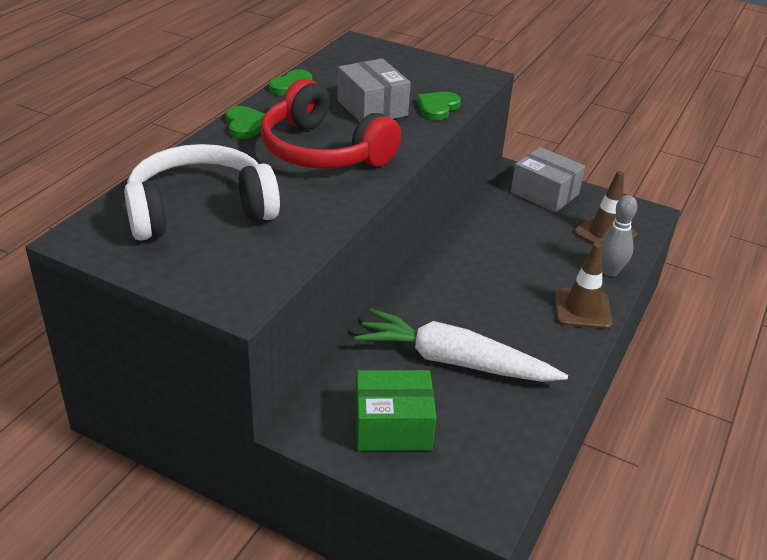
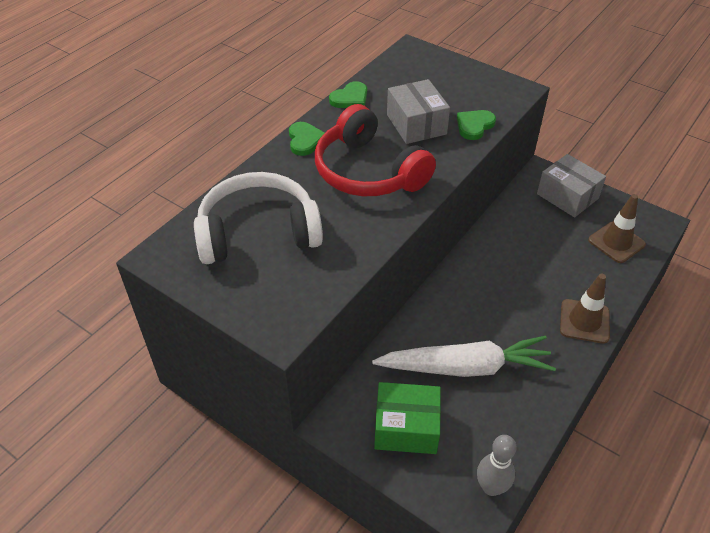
camera: 10 degrees right, 10 degrees up
white carrot [355,308,568,382] -> white carrot turned 150 degrees clockwise [372,336,556,377]
grey bowling pin [600,195,637,277] -> grey bowling pin moved to [477,435,517,496]

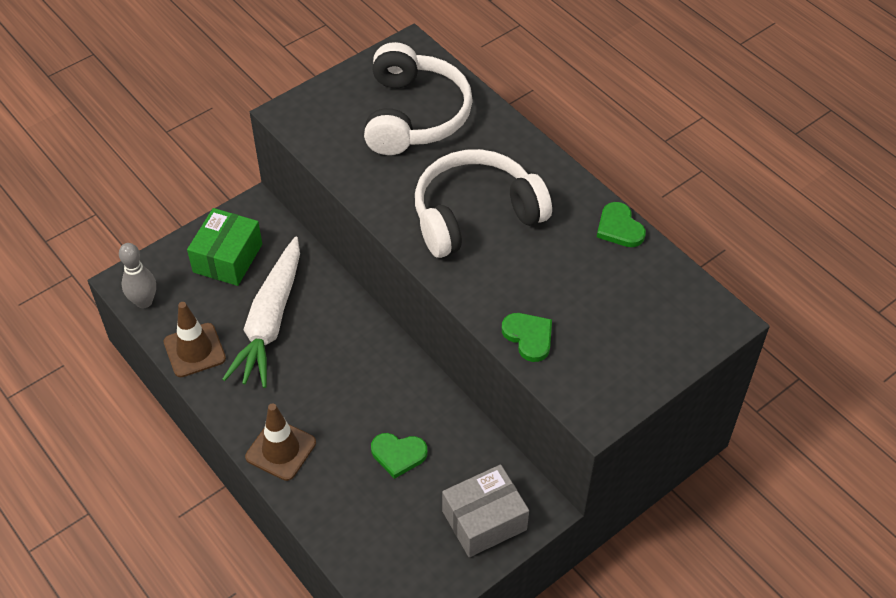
camera: 105 degrees right, 5 degrees up
green heart [289,122,325,156] -> green heart moved to [371,433,428,479]
red headphones [315,104,436,196] -> white headphones [415,149,552,258]
grey box [387,79,450,144] -> none
brown traffic cone [588,194,646,263] -> brown traffic cone moved to [164,302,226,377]

